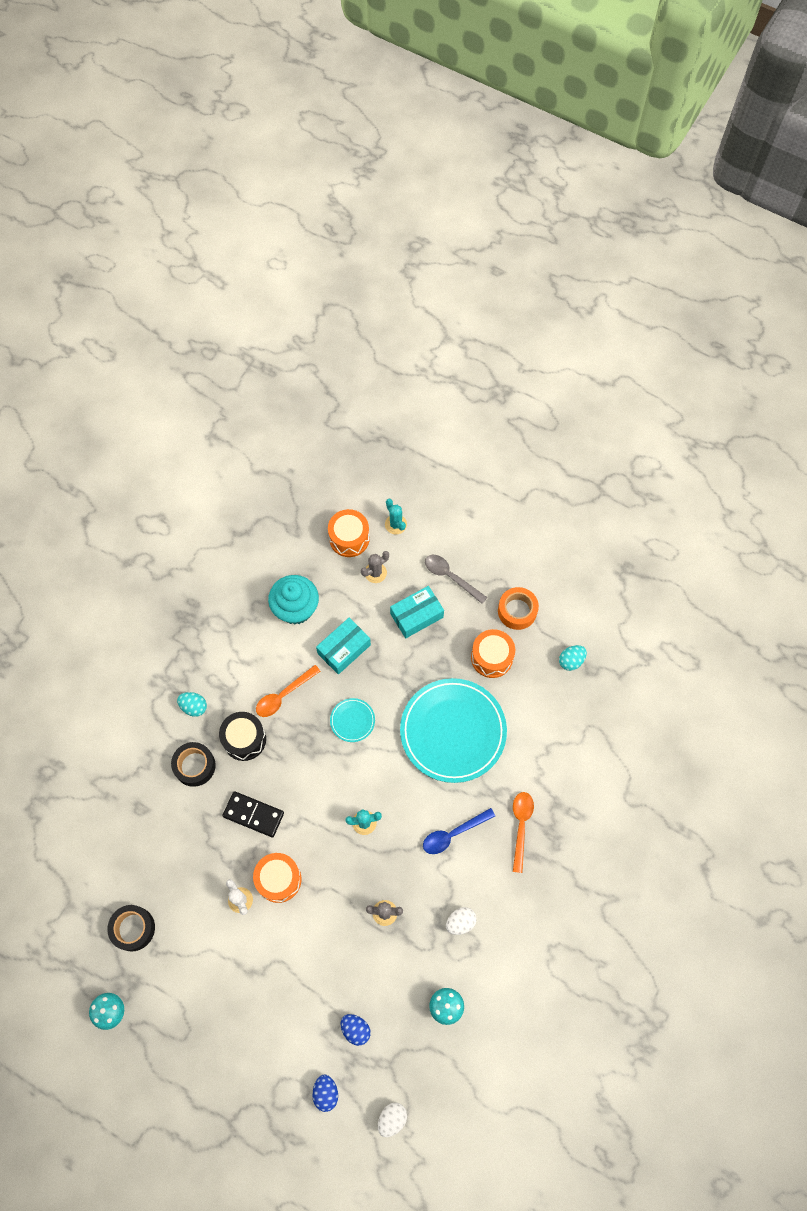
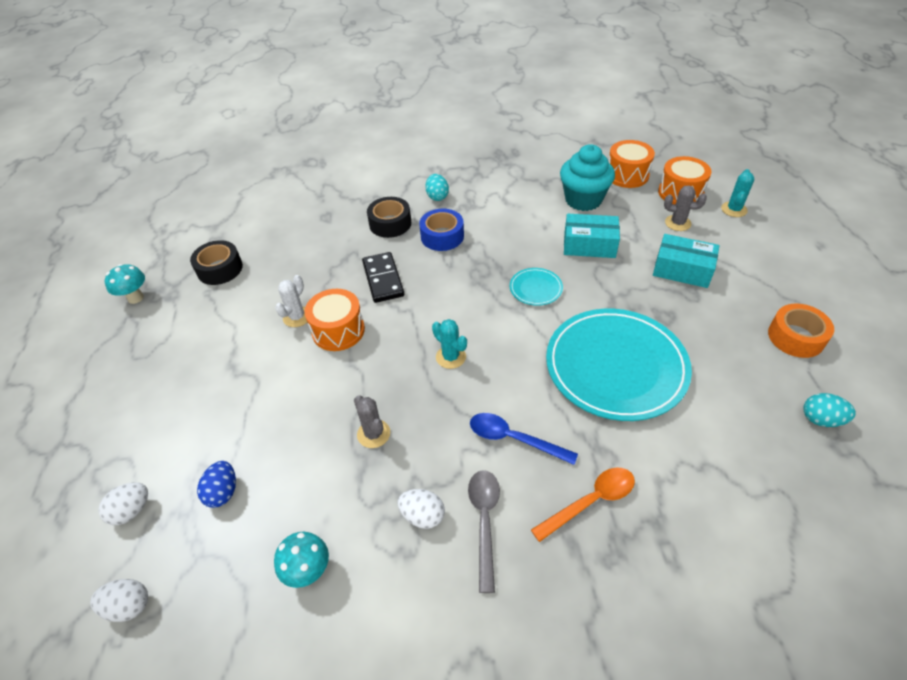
camera: 55 degrees right, 20 degrees down
black drum [219,712,266,761] -> blue tape [419,209,464,251]
orange spoon [256,665,320,717] -> none
blue egg [312,1075,338,1112] -> white egg [98,482,148,525]
grey spoon [425,555,488,604] -> grey spoon moved to [468,470,500,593]
orange drum [471,629,515,678] -> orange drum moved to [608,140,655,188]

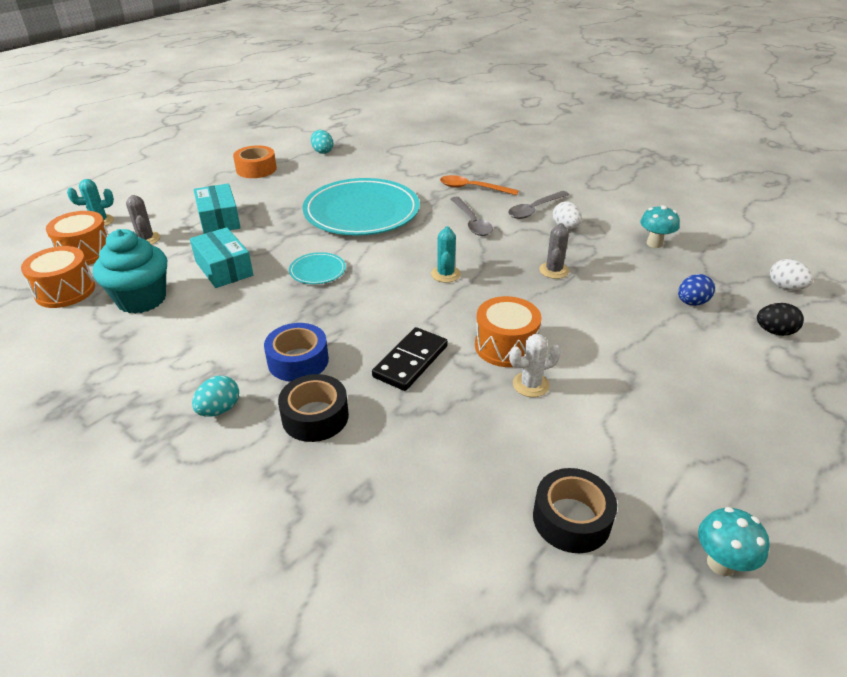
camera: 135 degrees left, 10 degrees down
white egg [98,482,148,525] -> black egg [757,303,804,336]
blue spoon [470,413,578,465] -> grey spoon [451,197,493,236]

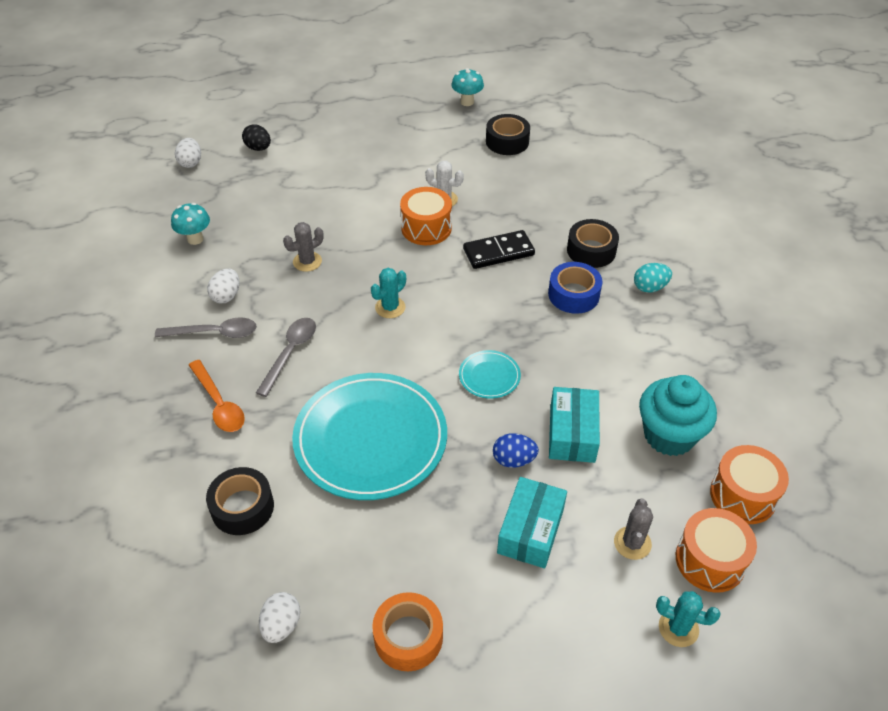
camera: 140 degrees left, 10 degrees up
turquoise egg [311,130,333,154] -> white egg [259,592,300,643]
blue egg [678,274,715,306] -> blue egg moved to [493,433,539,468]
none -> black tape [206,467,274,535]

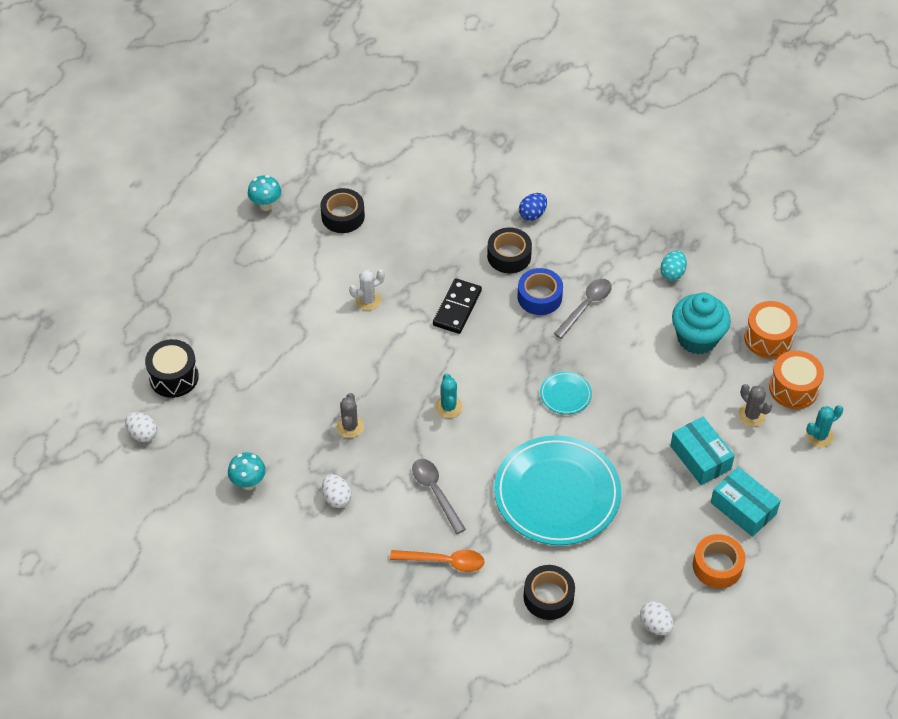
camera: 50 degrees left, 5 degrees up
grey spoon [155,317,257,338] -> grey spoon moved to [554,279,612,339]
black egg [242,124,271,151] -> black drum [145,339,199,398]
orange drum [400,187,452,245] -> none
blue egg [493,433,539,468] -> blue egg moved to [519,193,547,221]
turquoise box [549,387,600,463] -> turquoise box moved to [711,467,781,537]
turquoise egg [634,263,672,293] -> turquoise egg moved to [660,250,687,281]

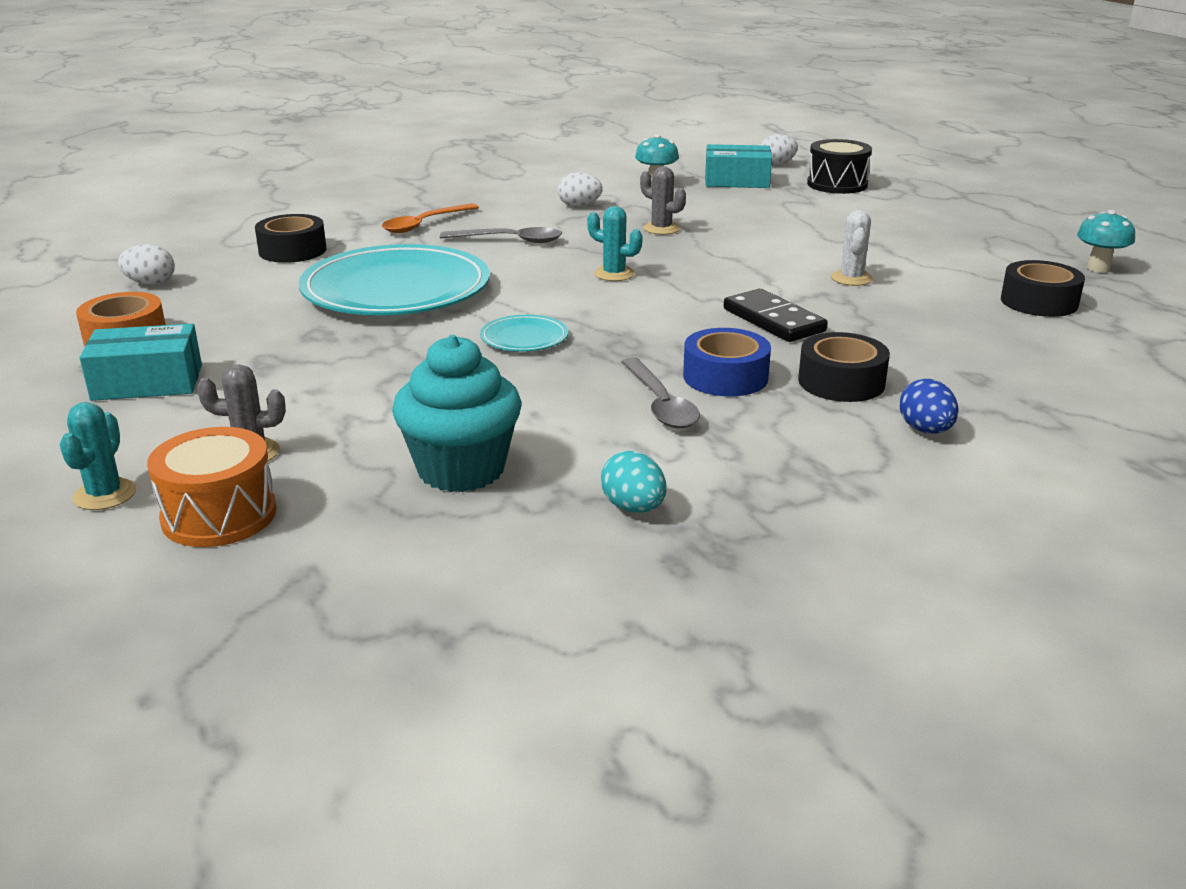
camera: 125 degrees right, 25 degrees down
turquoise box [670,417,735,485] -> turquoise box moved to [705,144,772,188]
orange drum [744,301,798,358] -> none

